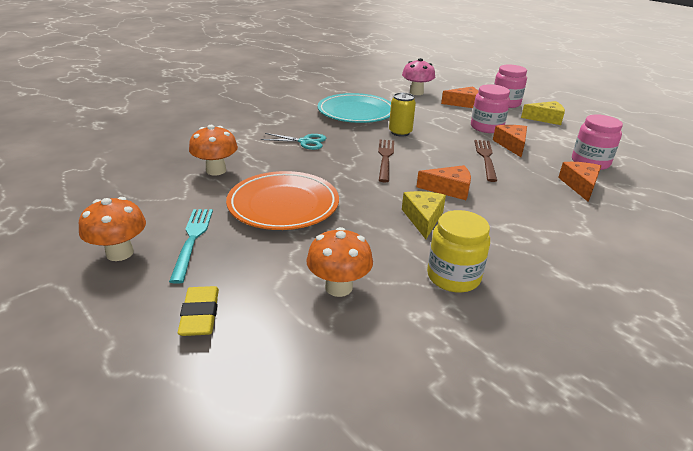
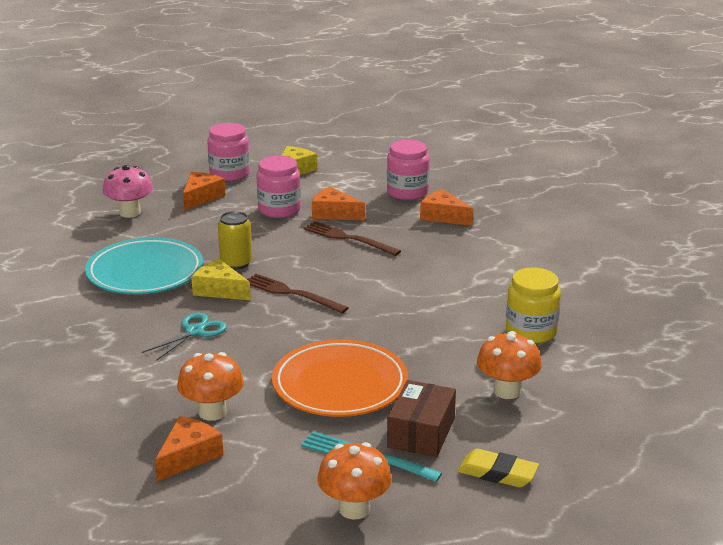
camera: 60 degrees left, 5 degrees down
yellow cheese [402,191,446,239] -> yellow cheese moved to [191,259,251,301]
orange cheese [416,165,471,200] -> orange cheese moved to [155,416,223,481]
none -> brown box [387,380,456,457]

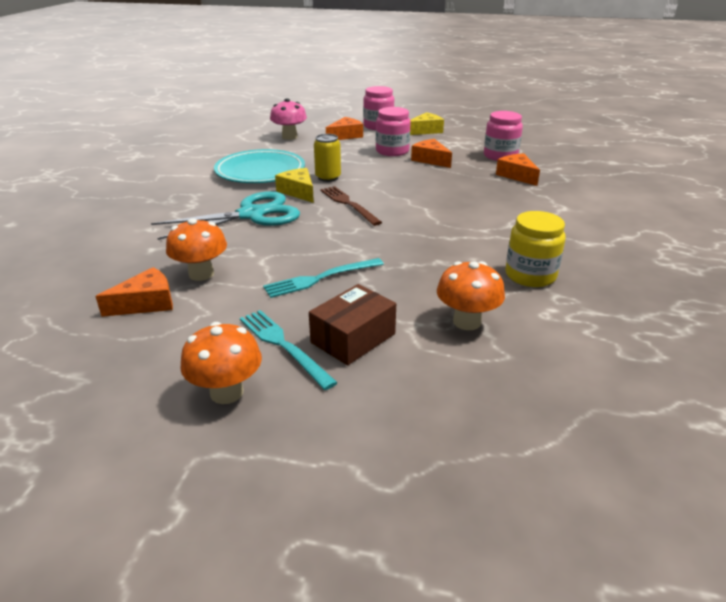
camera: 25 degrees right, 5 degrees up
turquoise scissors [142,313,227,361] -> turquoise scissors [151,191,300,240], size x1.85
orange plate [272,339,408,417] -> turquoise fork [263,258,384,298]
brown fork [304,221,401,256] -> none
yellow eraser [458,449,539,488] -> none

